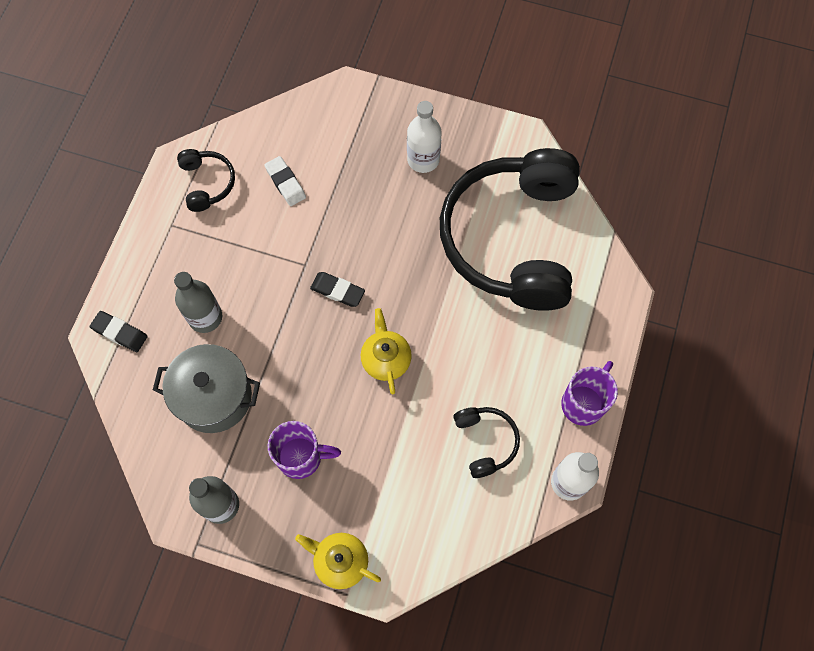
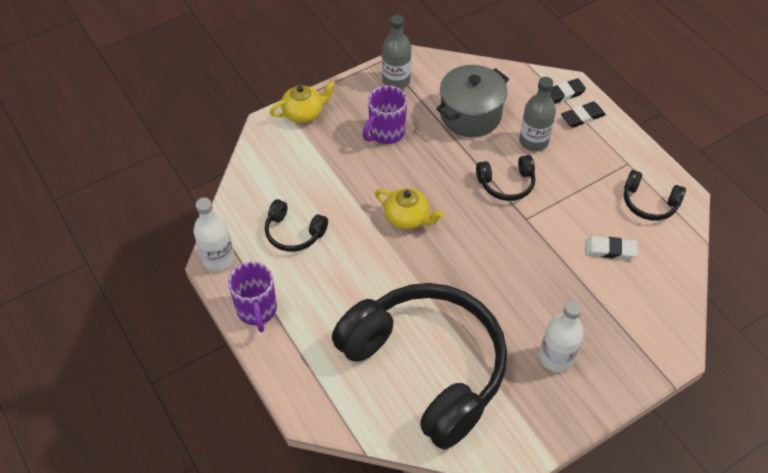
camera: 130 degrees right, 15 degrees down
black eraser [310,272,365,307] -> black eraser moved to [561,102,606,128]
none -> black headphones [476,155,535,201]

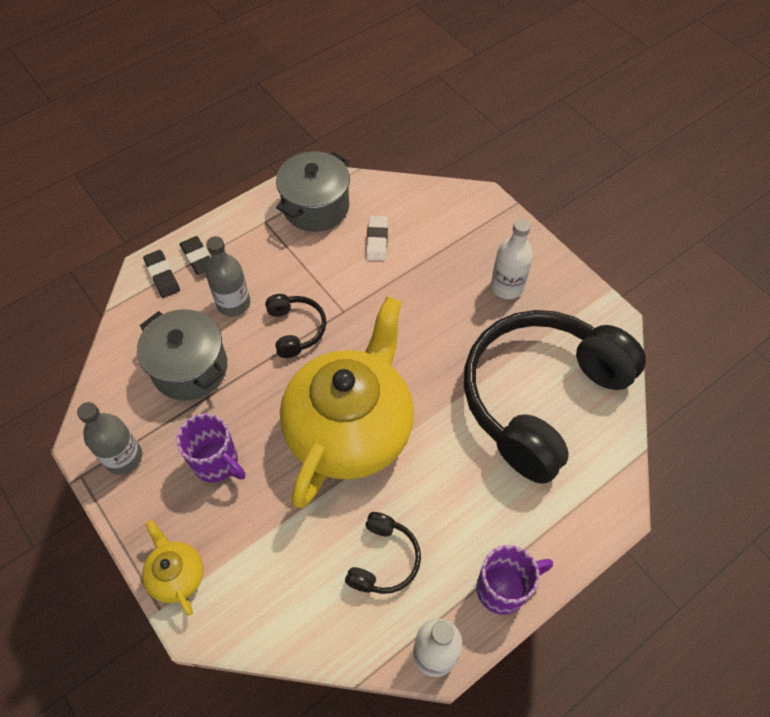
camera: 95 degrees left, 5 degrees up
yellow teapot [375,188,444,229] -> yellow teapot [280,296,414,508], size x2.41
black headphones [624,170,686,221] -> grey pot [276,151,350,232]

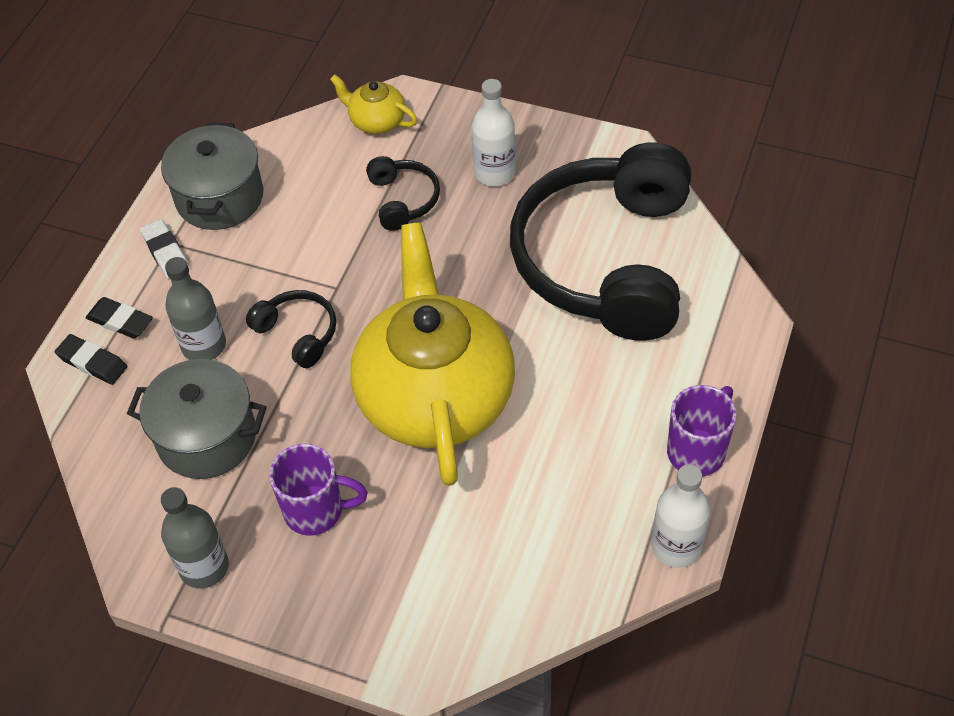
camera: 30 degrees left, 5 degrees down
yellow teapot [142,520,203,616] -> yellow teapot moved to [330,74,417,134]
black headphones [345,512,421,594] -> black headphones moved to [366,156,440,231]
white eraser [366,216,388,261] -> white eraser moved to [140,219,190,279]

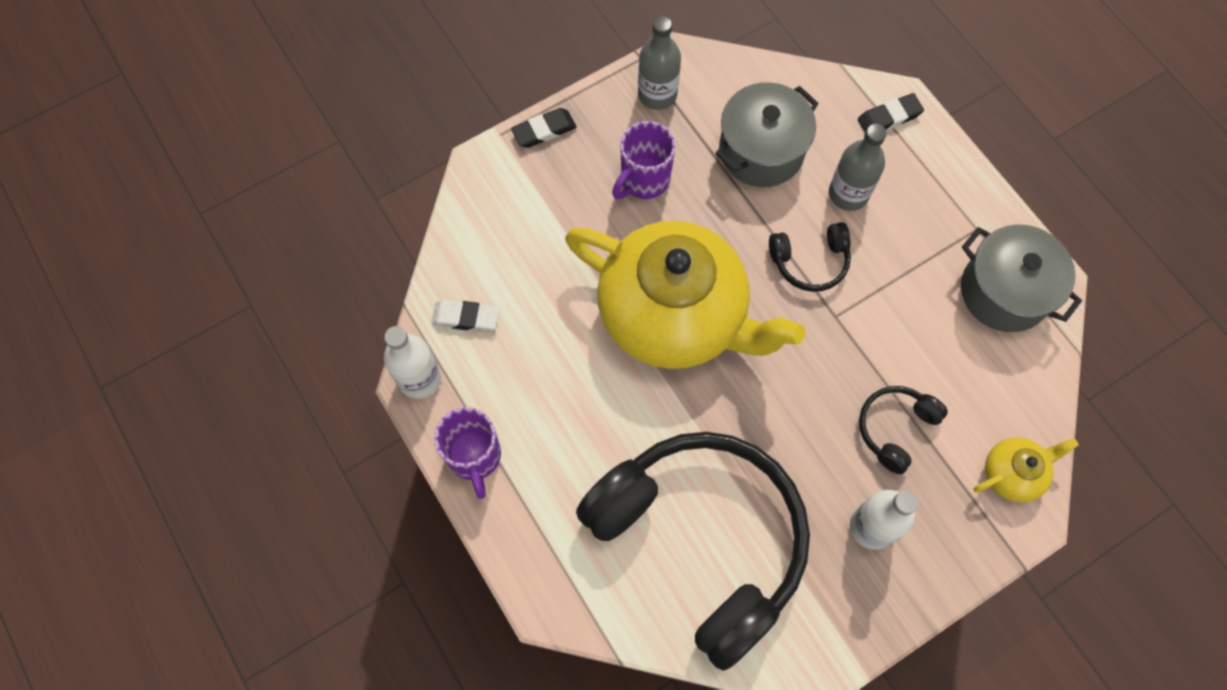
camera: 125 degrees right, 15 degrees up
black eraser [86,297,153,339] -> black eraser moved to [511,108,577,148]
white eraser [140,219,190,279] -> white eraser moved to [431,300,499,332]
black headphones [366,156,440,231] -> black headphones turned 105 degrees clockwise [859,386,948,474]

